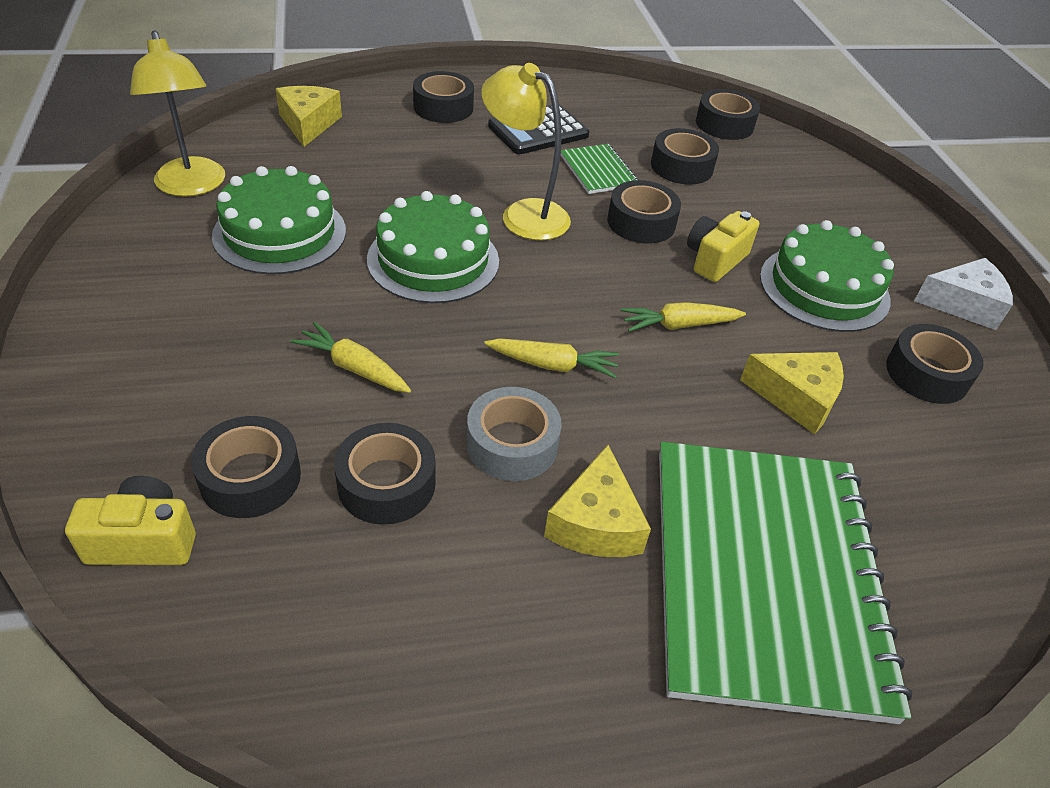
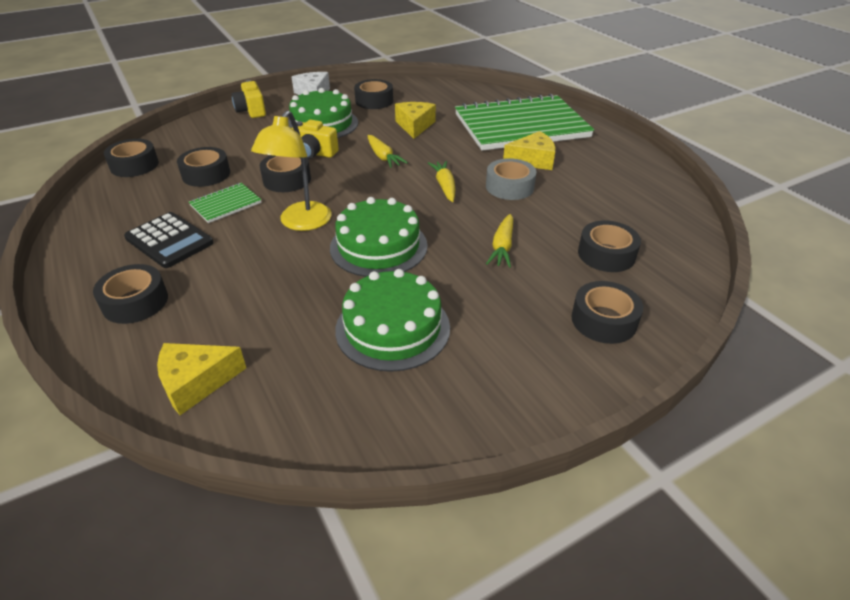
camera: 105 degrees left, 5 degrees down
yellow camera [65,476,196,565] -> yellow camera moved to [232,80,266,118]
yellow lamp [130,30,225,197] -> none
black tape [334,423,436,525] -> black tape moved to [571,281,643,344]

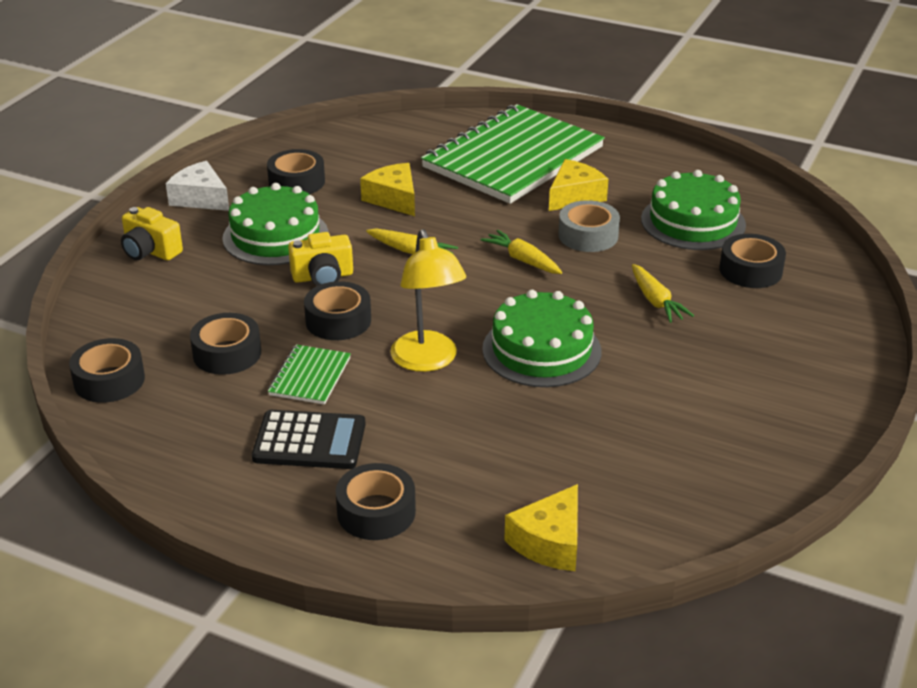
camera: 35 degrees left, 5 degrees down
green cake [335,269,450,372] -> green cake moved to [641,170,746,250]
black tape [571,281,643,344] -> none

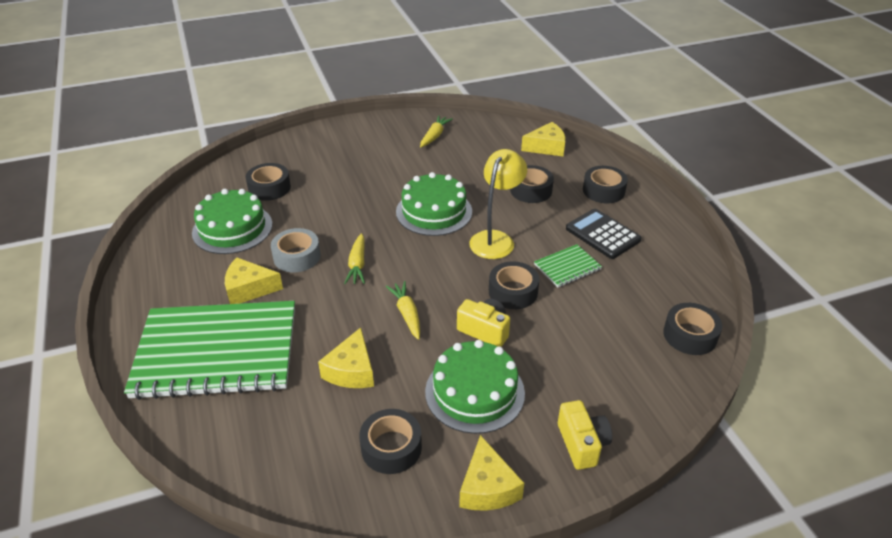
camera: 135 degrees left, 5 degrees up
white cheese [166,161,229,211] -> yellow cheese [459,435,524,511]
black tape [190,313,261,375] -> black tape moved to [510,165,554,203]
yellow carrot [632,264,694,323] -> yellow carrot moved to [420,116,453,147]

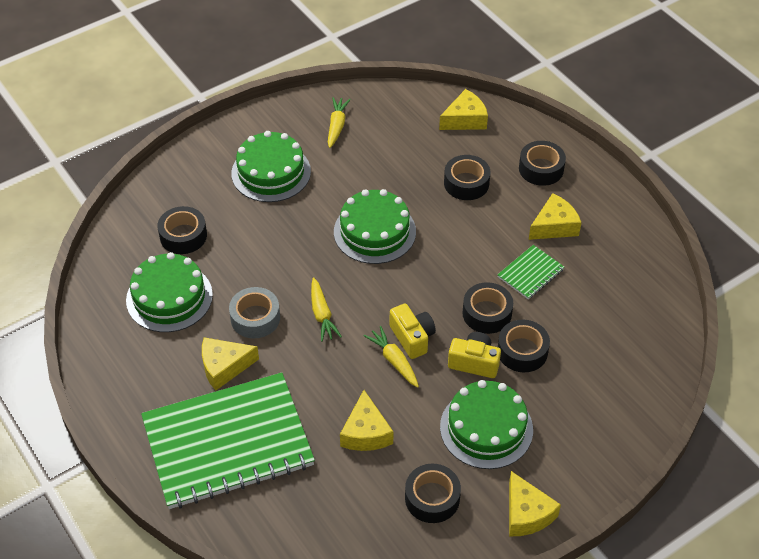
camera: 15 degrees left, 10 degrees up
yellow lamp [469,149,527,259] -> none
yellow camera [558,400,612,470] -> yellow camera moved to [390,304,436,359]
black calculator [566,209,642,259] -> yellow cheese [529,193,582,240]
black tape [663,303,722,355] -> black tape moved to [498,320,550,372]
none -> green cake [231,131,311,202]

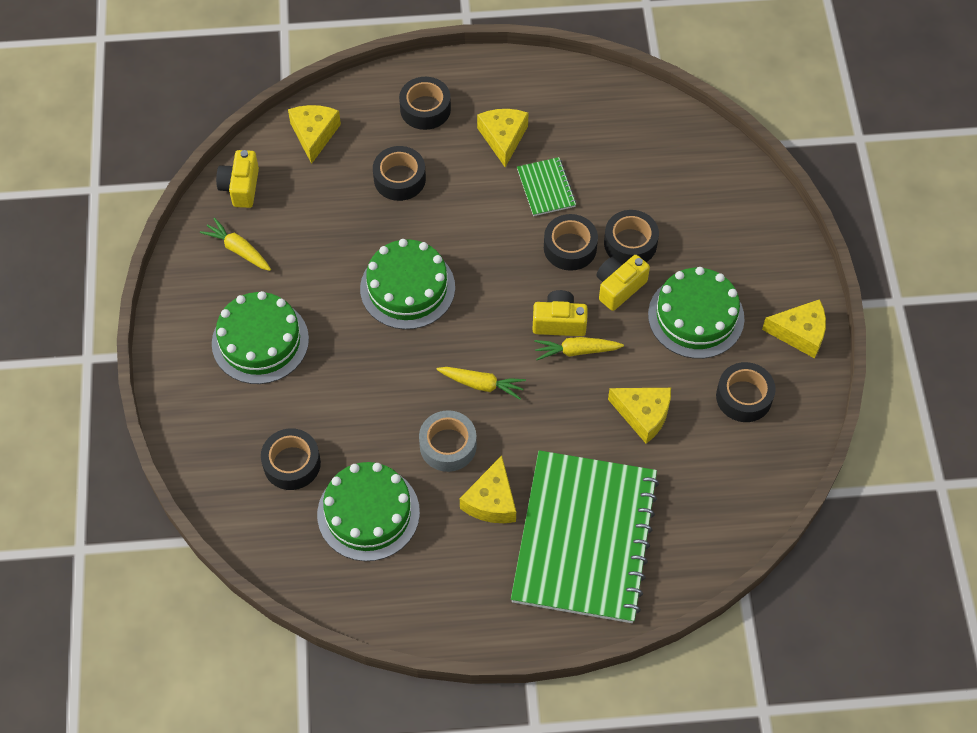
camera: 60 degrees left, 10 degrees up
none -> yellow camera [216,150,259,208]

